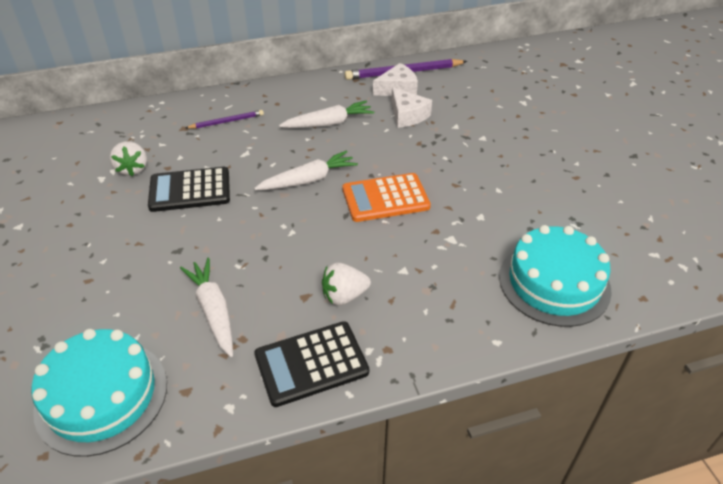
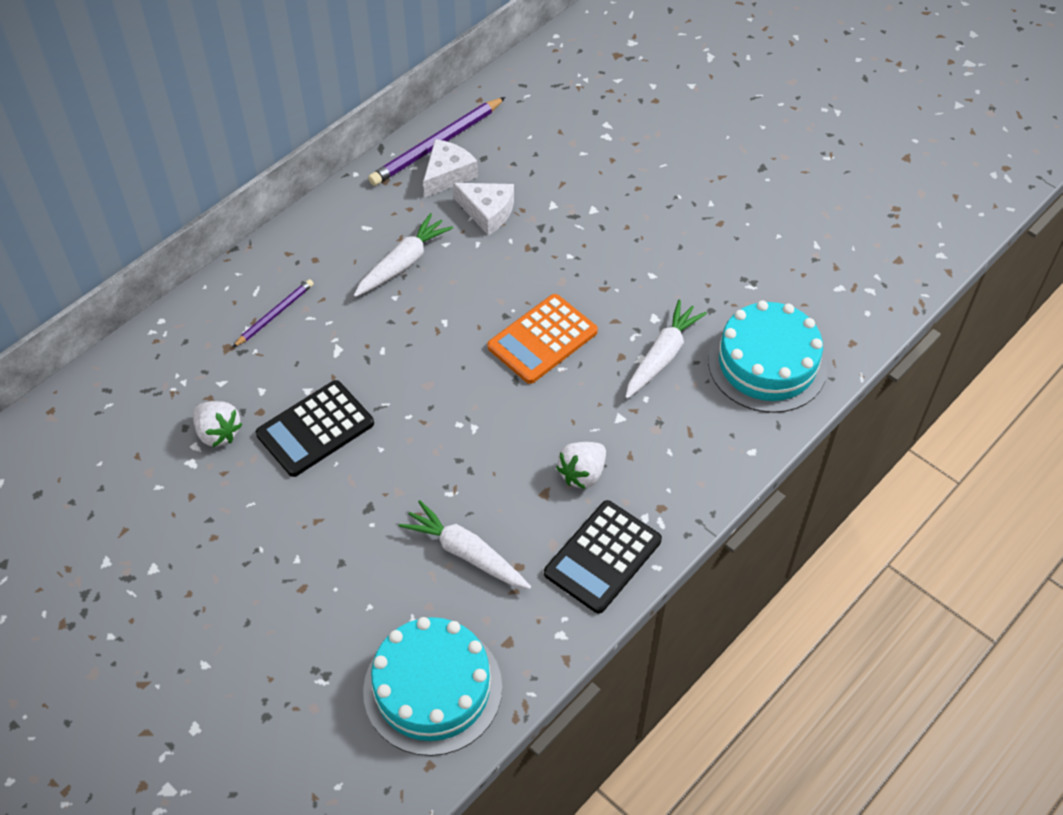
camera: 30 degrees left, 10 degrees up
white carrot [254,151,358,190] -> white carrot moved to [625,300,707,399]

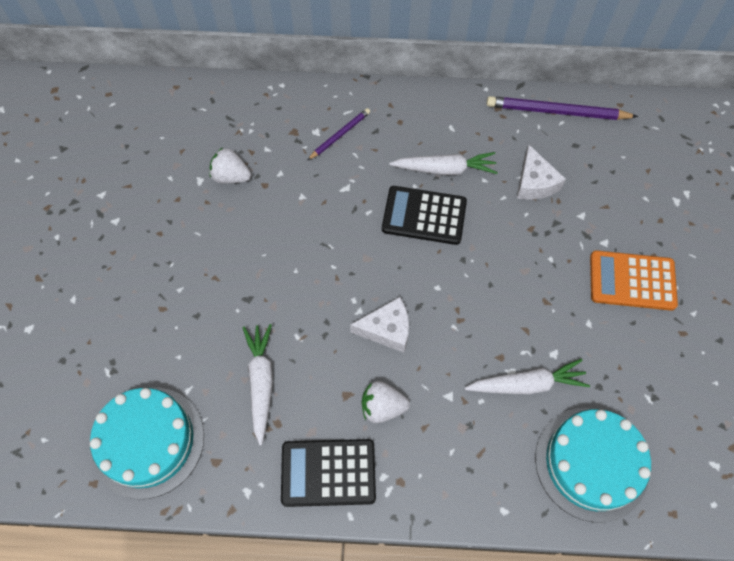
camera: 50 degrees right, 10 degrees up
white strawberry [193,401,242,447] -> white strawberry turned 105 degrees clockwise [209,147,251,184]
purple pencil [232,279,314,348] -> purple pencil turned 45 degrees counterclockwise [308,108,370,160]
black calculator [256,380,374,477] -> black calculator moved to [382,186,467,245]
white cheese [423,139,478,197] -> white cheese moved to [350,297,409,353]
orange calculator [487,294,598,384] -> orange calculator moved to [590,250,678,311]

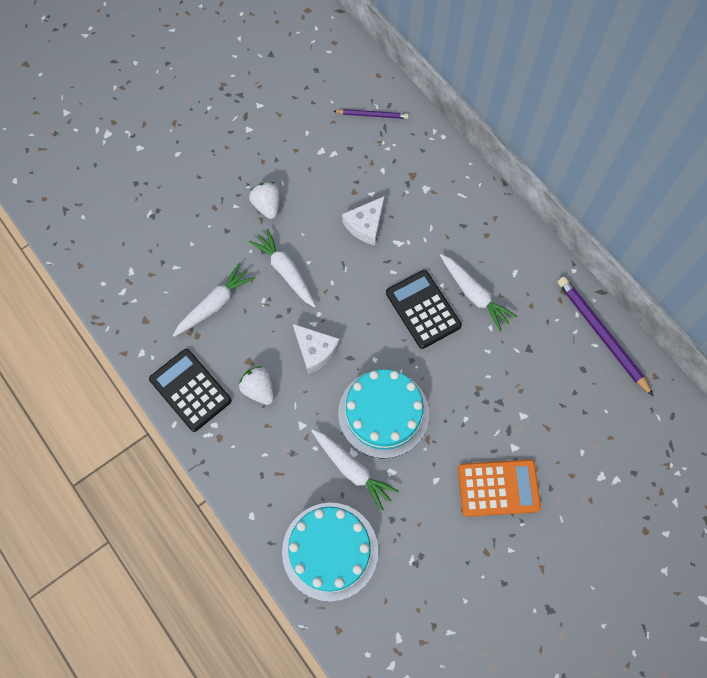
camera: 50 degrees right, 5 degrees up
turquoise cake [90,388,204,499] -> turquoise cake moved to [338,369,429,459]
white strawberry [209,147,251,184] -> white strawberry moved to [249,182,280,219]
purple pencil [308,108,370,160] -> purple pencil moved to [334,109,409,119]
white cheese [517,145,566,200] -> white cheese moved to [342,196,385,245]
orange calculator [590,250,678,311] -> orange calculator turned 120 degrees clockwise [458,460,541,517]
none -> white carrot [249,229,316,308]

